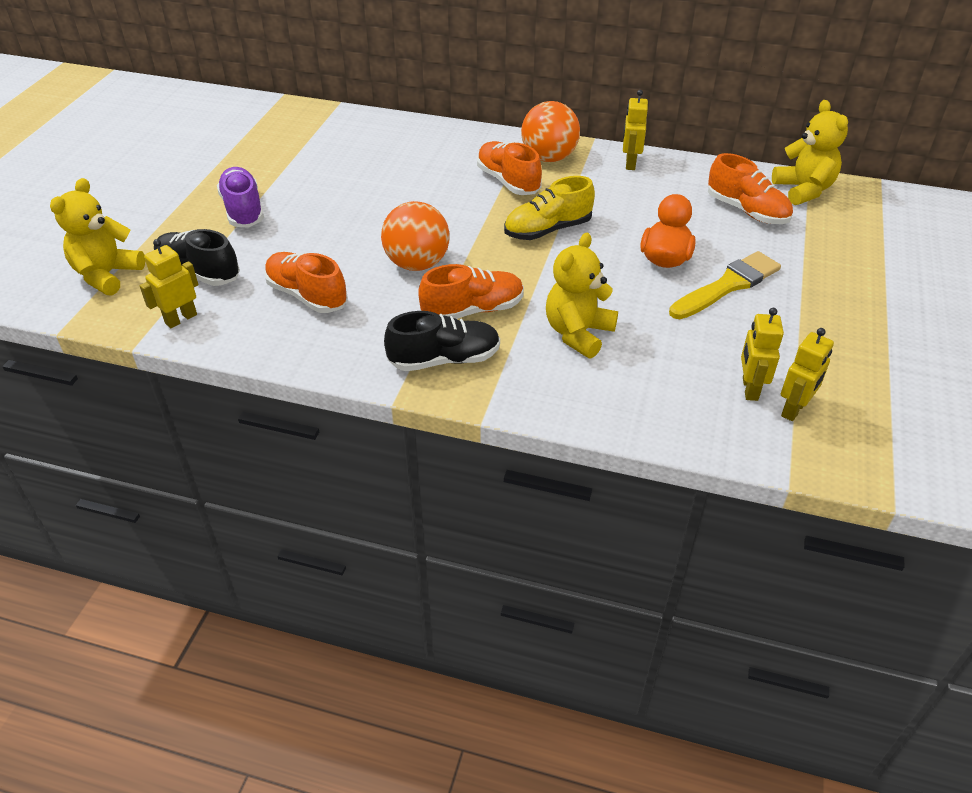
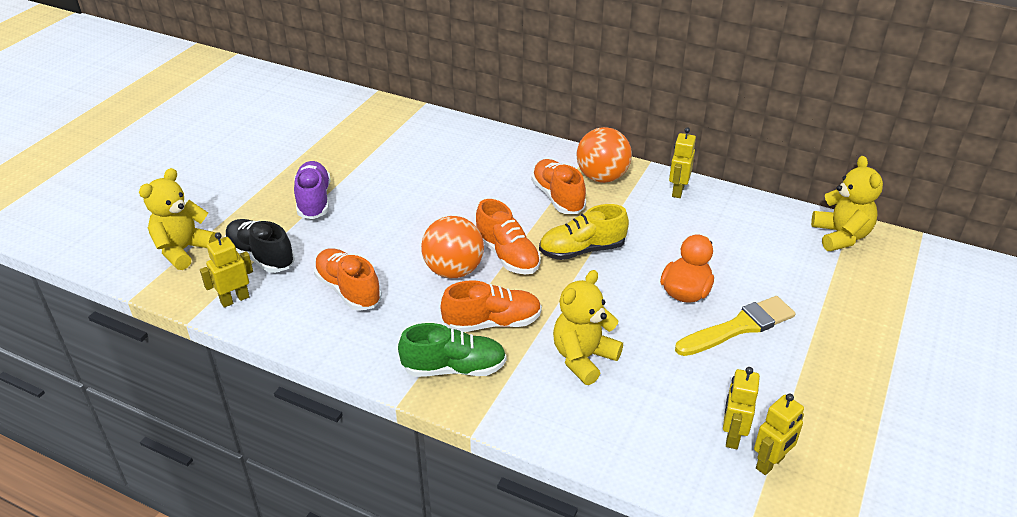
camera: 10 degrees right, 5 degrees down
black shoe [384,311,500,371] -> green shoe [398,323,507,377]
orange shoe [708,153,793,224] -> orange shoe moved to [476,199,541,275]

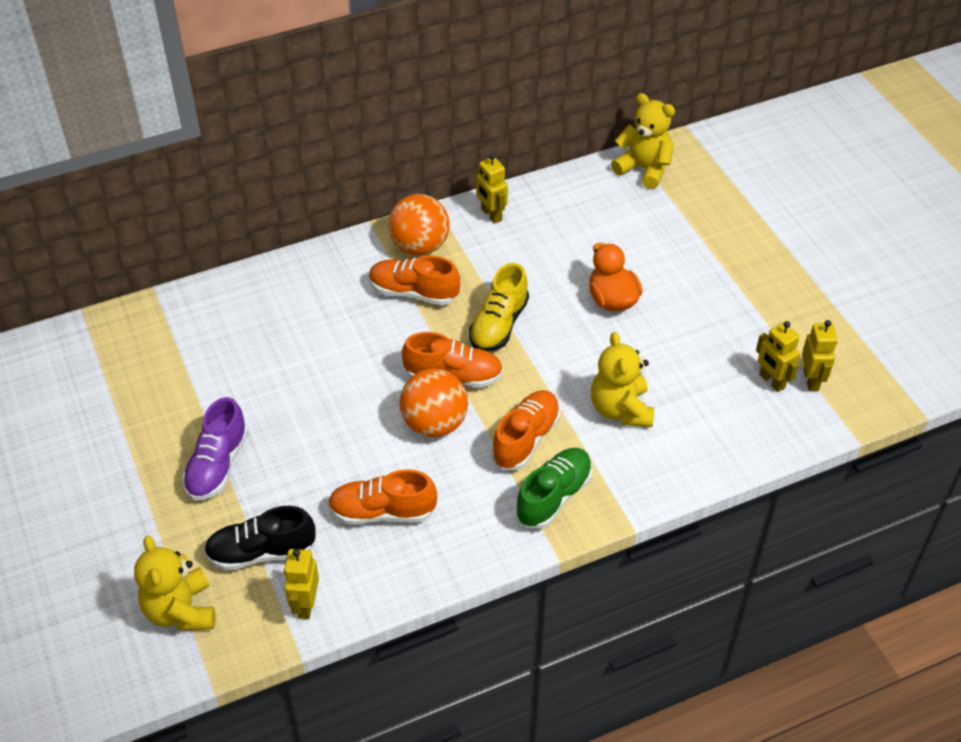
camera: 50 degrees left, 10 degrees up
purple shoe [294,161,330,219] -> purple shoe turned 105 degrees counterclockwise [182,397,248,501]
yellow brush [675,296,796,356] -> none

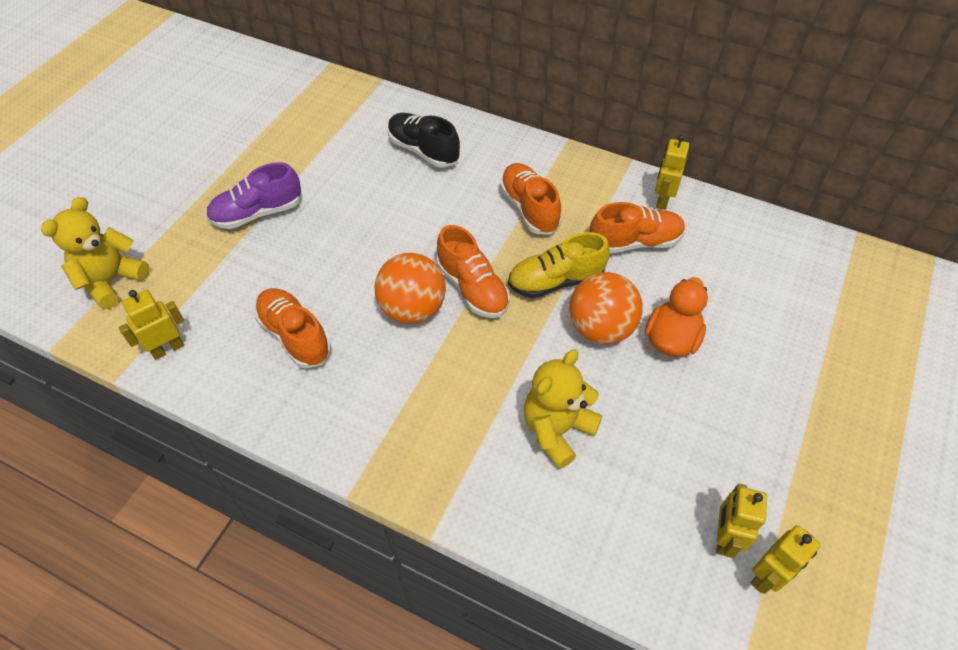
camera: 50 degrees right, 5 degrees up
black shoe [204,506,316,571] -> black shoe moved to [388,113,460,168]
orange ball [388,194,450,256] -> orange ball moved to [569,272,643,344]
orange shoe [491,390,560,470] -> orange shoe moved to [590,202,685,253]
green shoe [516,448,592,529] -> none
yellow teddy bear [611,93,675,189] -> none

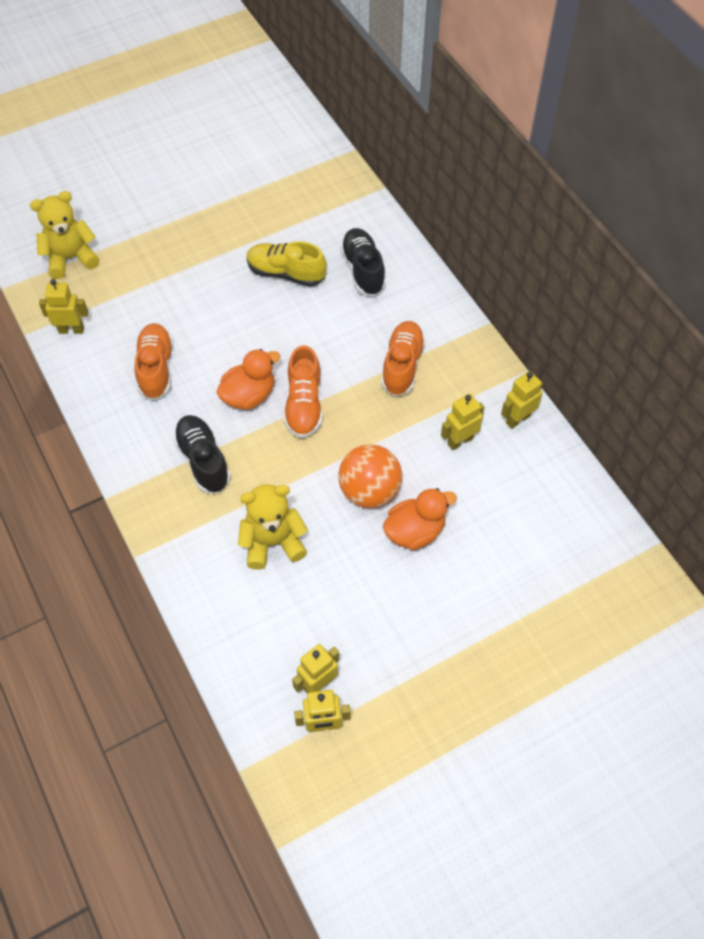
camera: 35 degrees right, 5 degrees up
purple shoe [206,162,301,229] -> none
orange ball [374,253,446,324] -> orange duck [217,349,280,410]
yellow shoe [508,232,610,298] -> yellow shoe moved to [247,241,327,287]
orange shoe [590,202,685,253] -> yellow robot [441,394,484,450]
none -> black shoe [173,415,231,493]

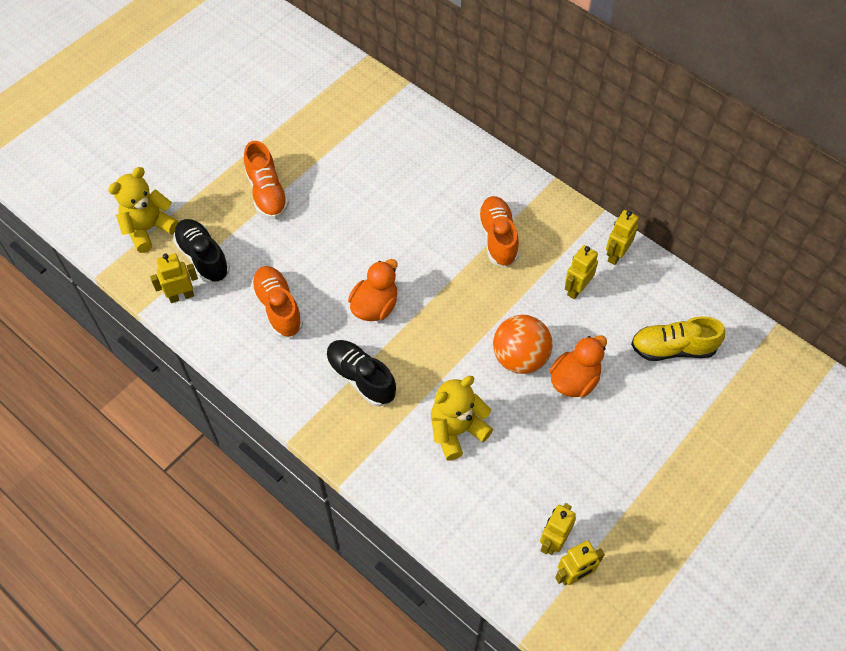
camera: 20 degrees left, 0 degrees up
yellow shoe [247,241,327,287] -> yellow shoe moved to [631,316,725,361]
orange shoe [284,345,322,438] -> orange shoe moved to [244,141,289,219]
black shoe [340,228,386,296] -> black shoe moved to [173,219,230,284]

